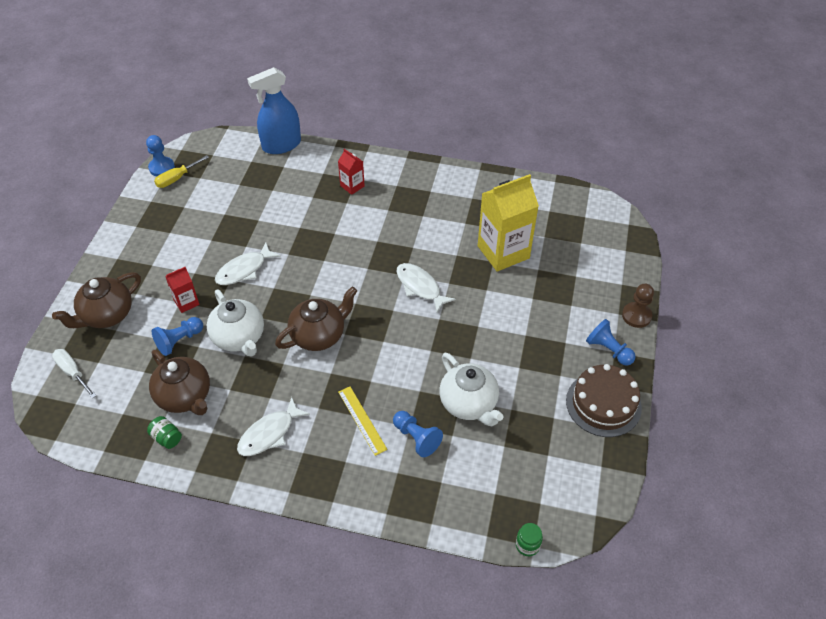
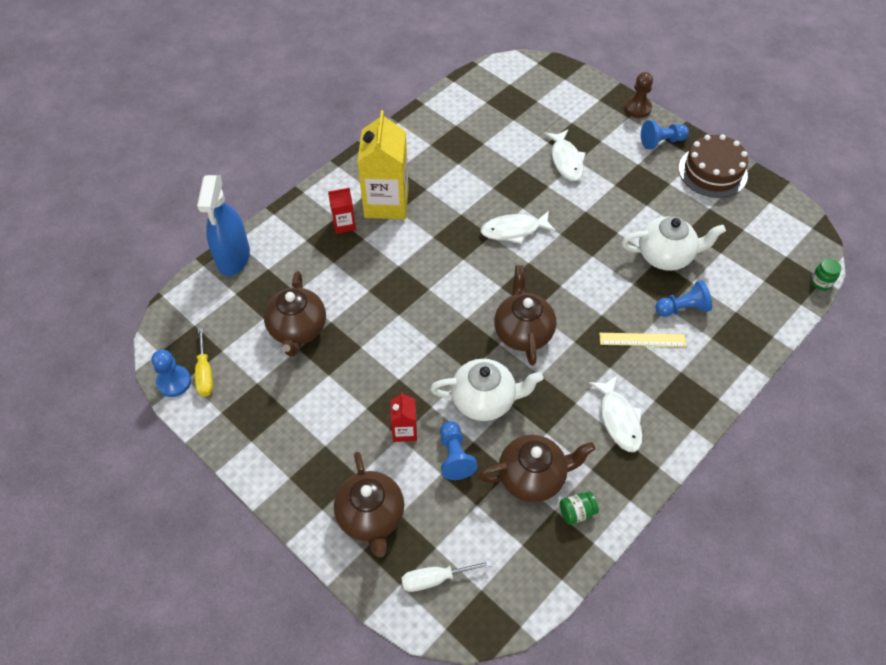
camera: 60 degrees left, 5 degrees up
white fish [215,243,281,285] -> white fish moved to [544,129,586,181]
yellow carton [478,174,539,272] -> yellow carton moved to [357,110,409,219]
none -> brown teapot [264,271,326,356]

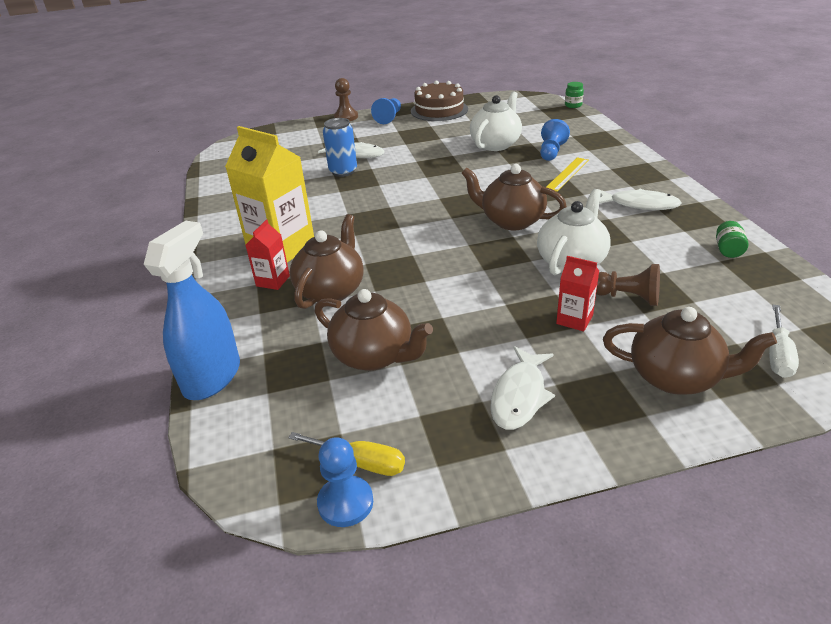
camera: 55 degrees left, 20 degrees down
blue spray bottle [197,175,250,276] -> blue spray bottle turned 105 degrees counterclockwise [144,220,240,400]
blue pawn [440,421,478,480] -> brown pawn [596,264,660,306]
brown teapot [478,435,595,502] -> brown teapot moved to [290,214,364,309]
white fish [480,211,556,244] -> white fish moved to [490,346,555,430]
none -> blue can [323,118,357,177]

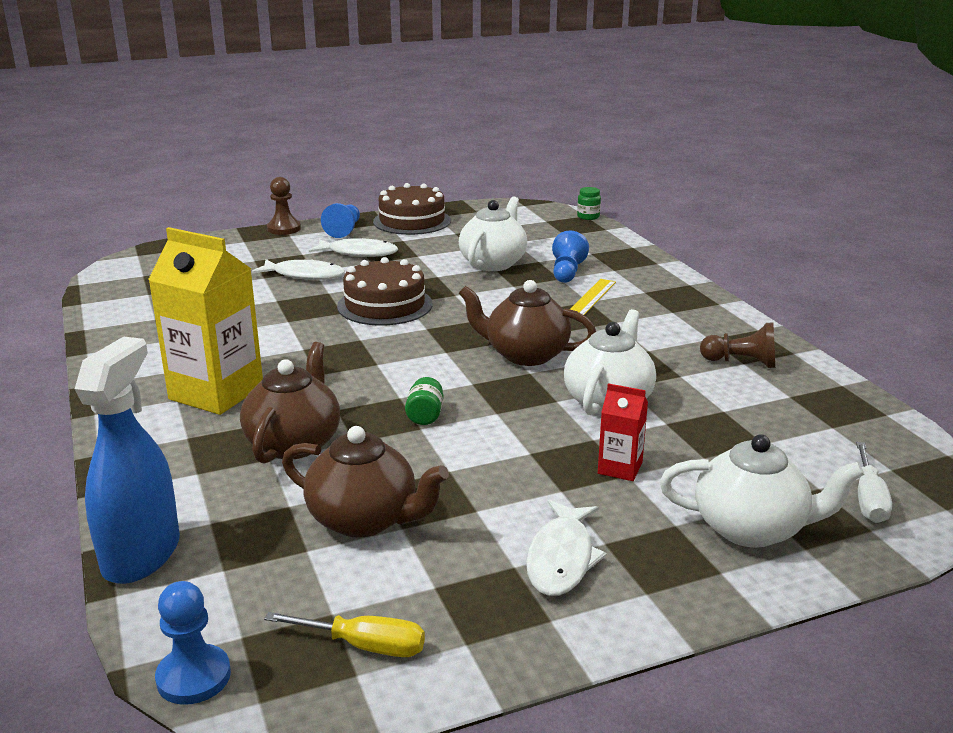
camera: 10 degrees left, 10 degrees down
red carton [246,220,290,290] -> none
blue pawn [317,437,373,527] -> blue pawn moved to [155,581,231,705]
blue can [323,118,357,177] -> none
brown pawn [596,264,660,306] -> brown pawn moved to [700,322,775,368]
white fish [598,189,681,210] -> white fish moved to [309,238,398,257]
brown teapot [603,307,777,395] -> white teapot [660,434,864,548]
green jar [716,221,749,258] -> green jar moved to [405,377,443,425]
none -> brown cake [337,257,433,326]

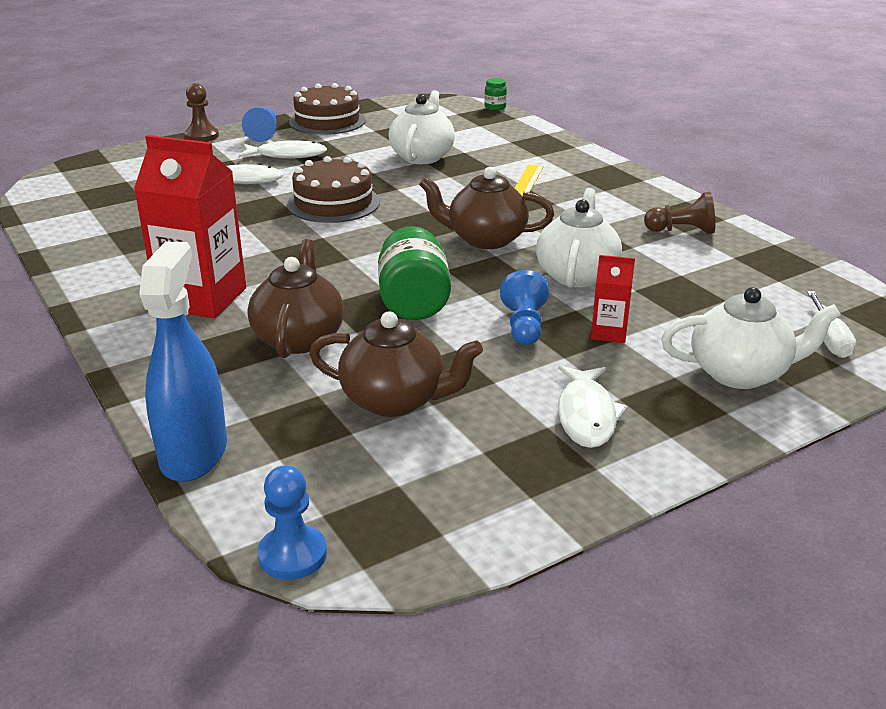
camera: 10 degrees left, 5 degrees up
yellow carton [148,227,263,415] -> red carton [134,135,246,318]
yellow screwdriver [264,612,425,657] -> none
green jar [405,377,443,425] -> green jar [378,226,451,320], size x2.06
blue pawn [552,230,589,283] -> blue pawn moved to [500,270,549,345]

